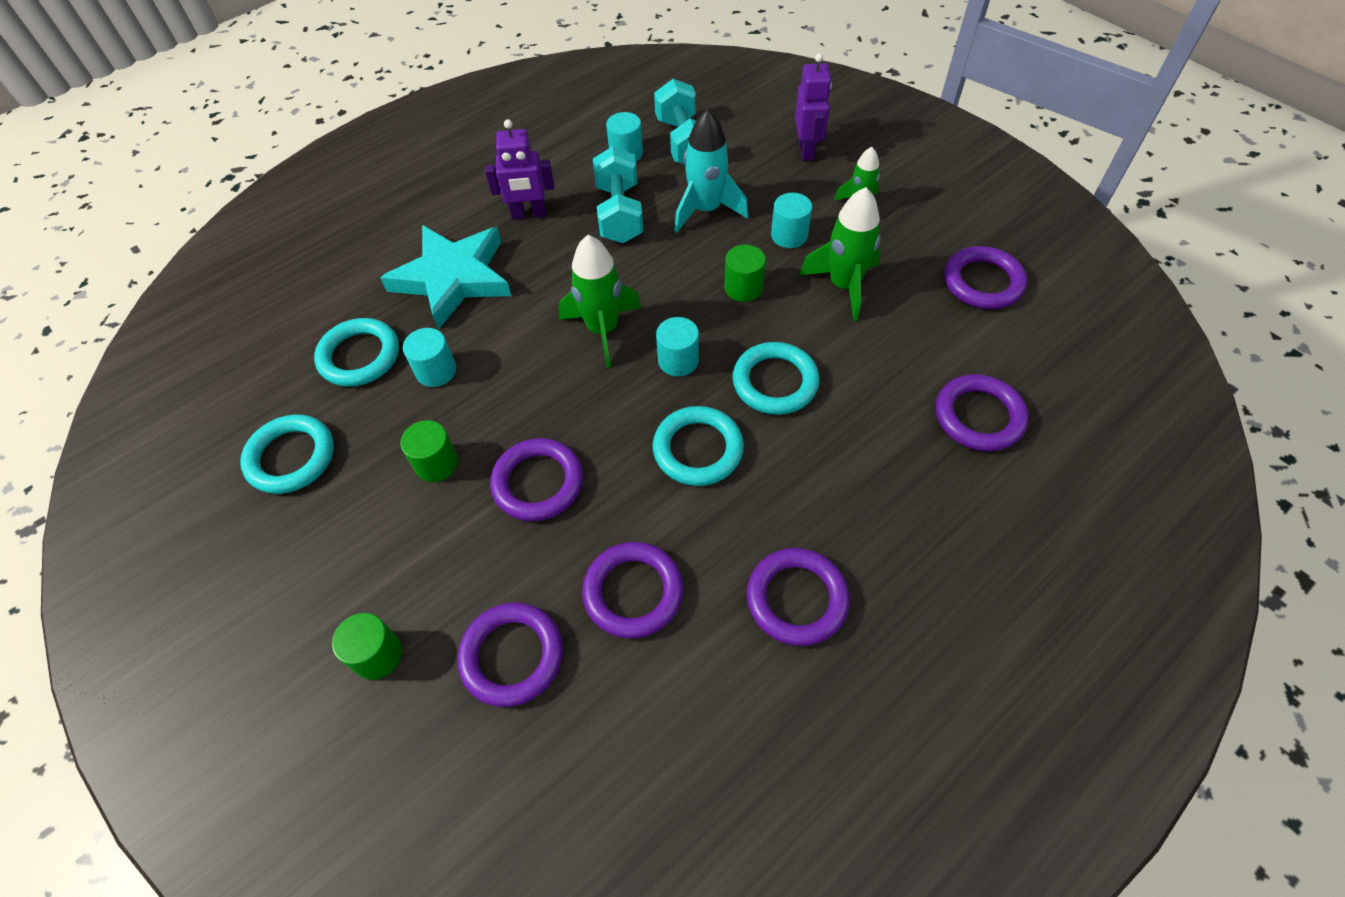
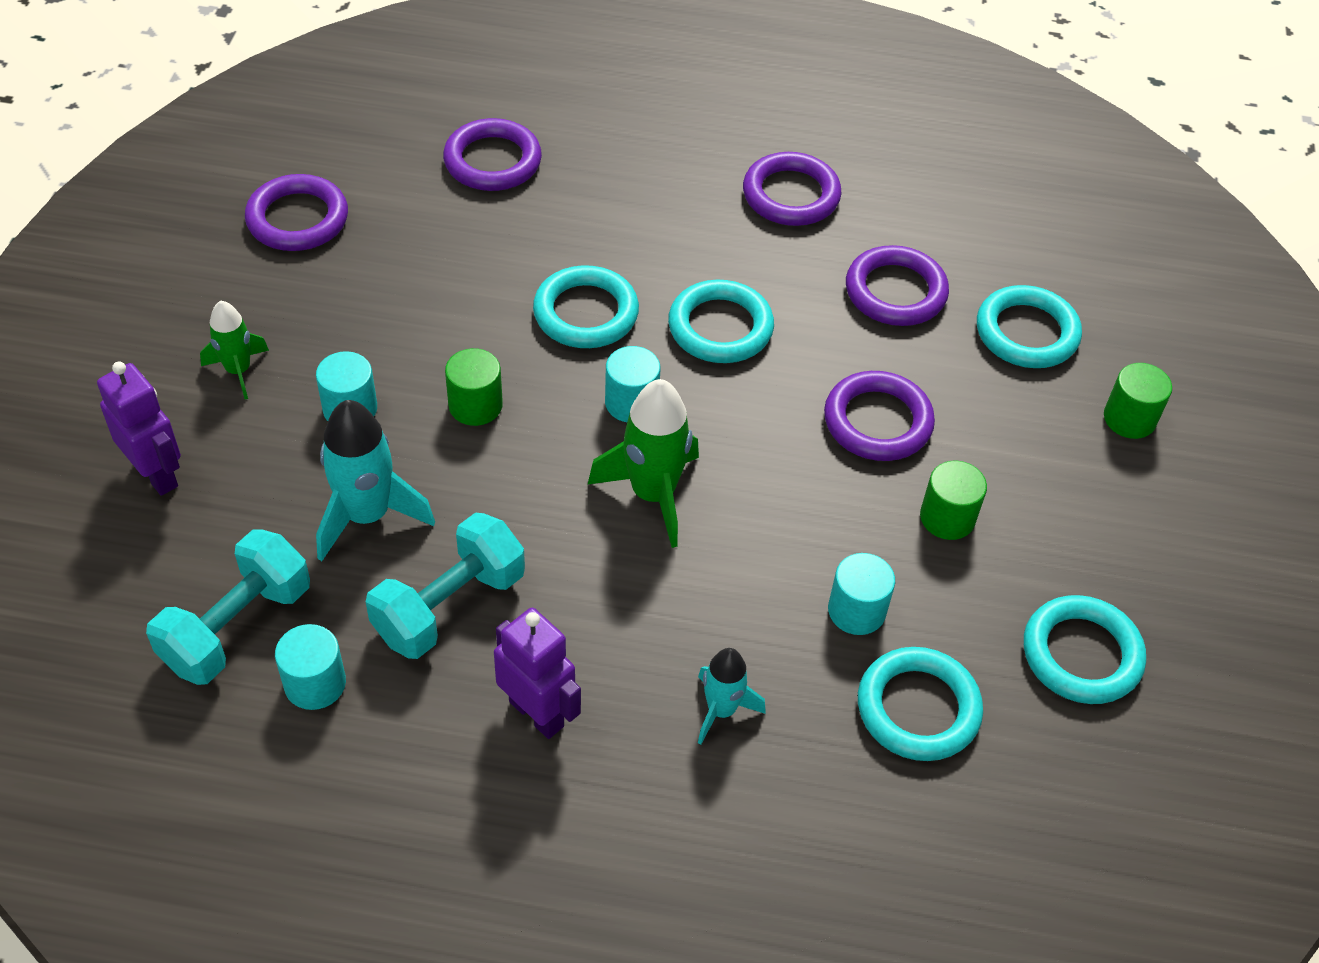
camera: 135 degrees left, 5 degrees down
turquoise star [380,225,511,329] -> turquoise rocket [698,648,766,745]
purple ring [457,603,563,707] -> turquoise ring [977,285,1082,368]
purple robot [795,53,832,161] -> purple robot turned 90 degrees clockwise [97,361,181,496]
green rocket [799,187,881,321] -> none

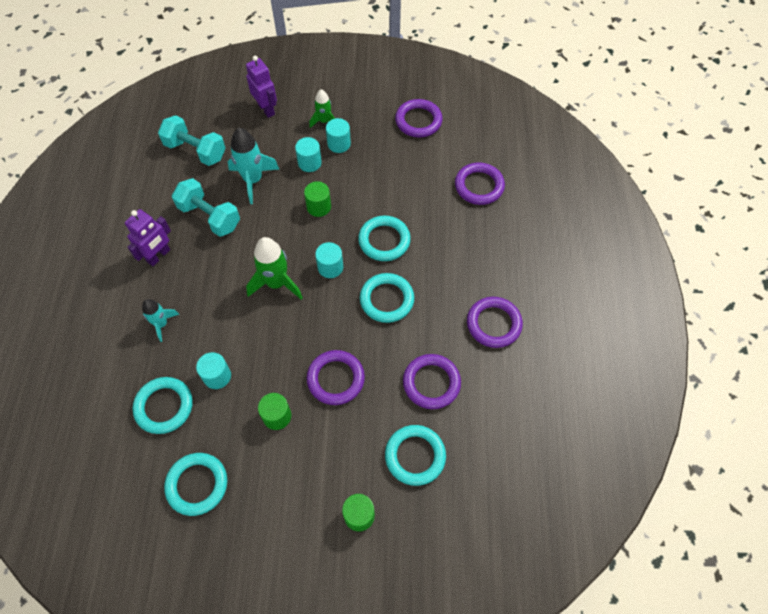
camera: 85 degrees right, 10 degrees up
purple robot [97,361,181,496] -> purple robot turned 75 degrees counterclockwise [246,56,277,118]
turquoise cylinder [275,624,346,710] -> turquoise cylinder moved to [326,118,351,153]

